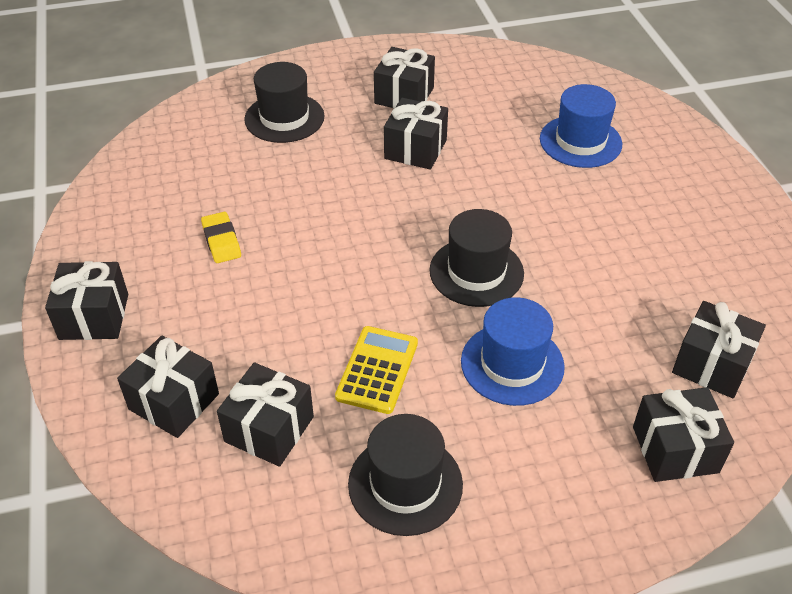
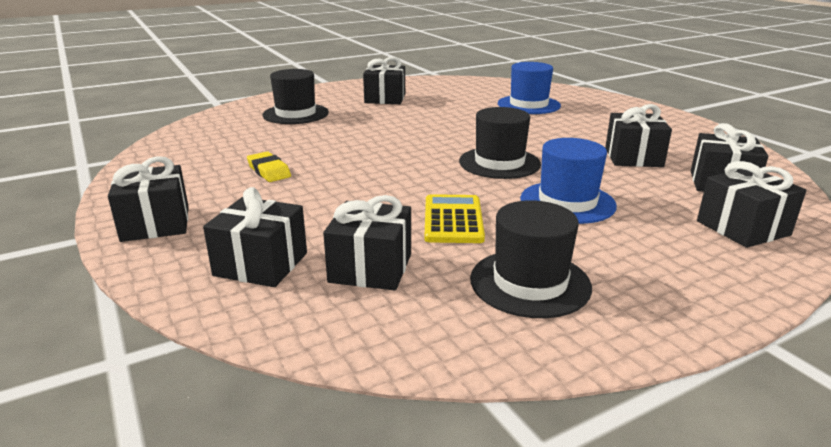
camera: 15 degrees left, 20 degrees down
black gift [384,98,448,170] -> black gift moved to [605,104,672,167]

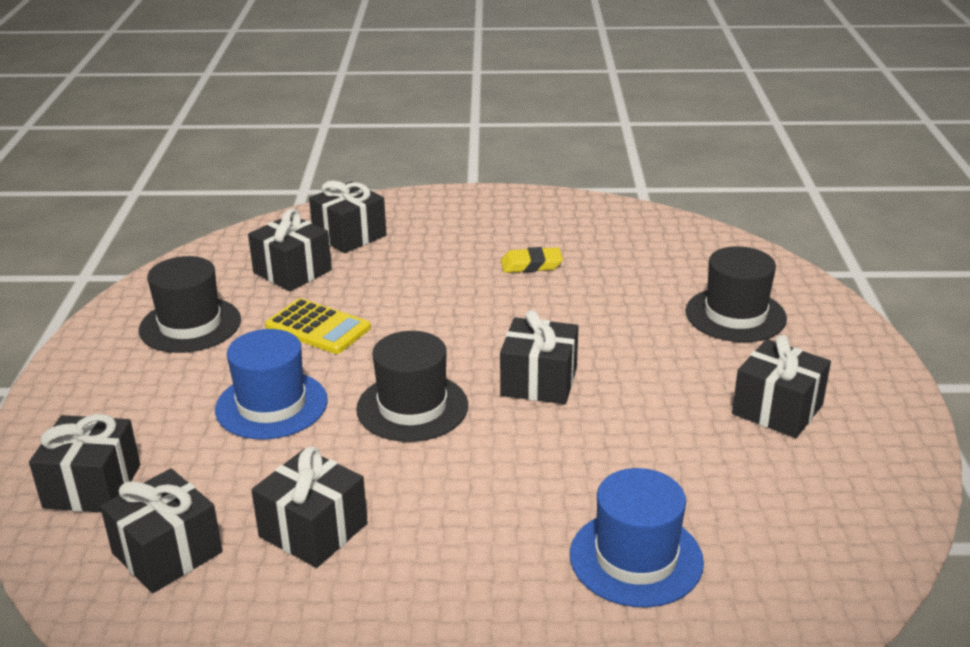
camera: 120 degrees right, 5 degrees up
black gift [108,156,189,242] -> black gift moved to [500,310,579,404]

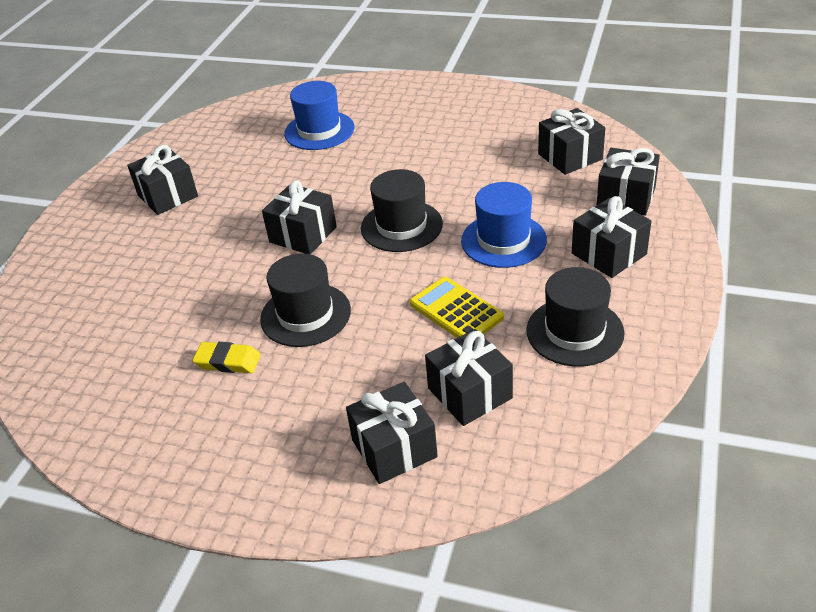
camera: 160 degrees left, 10 degrees up
black gift [251,447,368,568] -> black gift moved to [572,196,651,278]
black hat [685,246,787,342] -> black hat moved to [260,253,351,347]

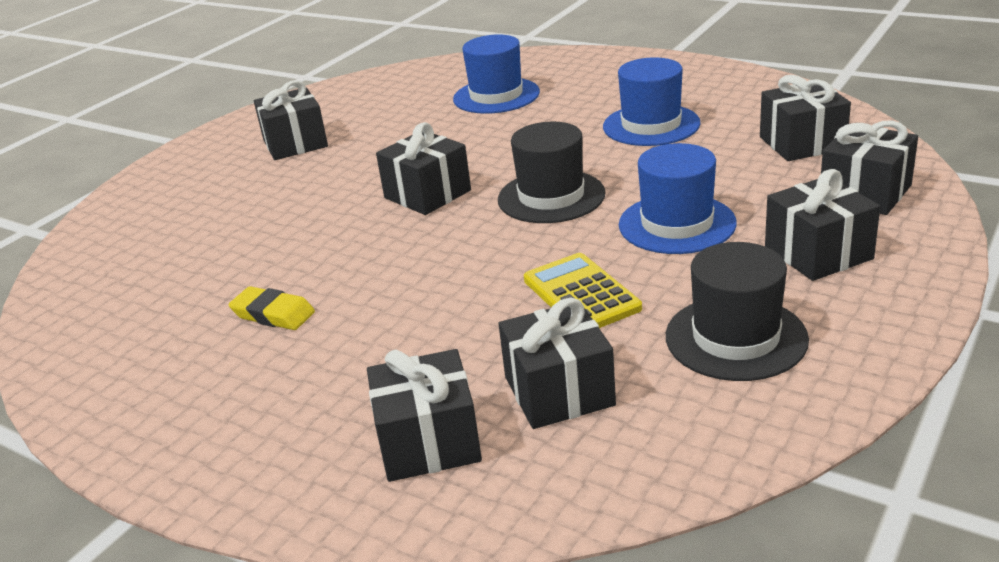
camera: 15 degrees right, 10 degrees down
black hat [260,253,351,347] -> none
none -> blue hat [603,57,701,146]

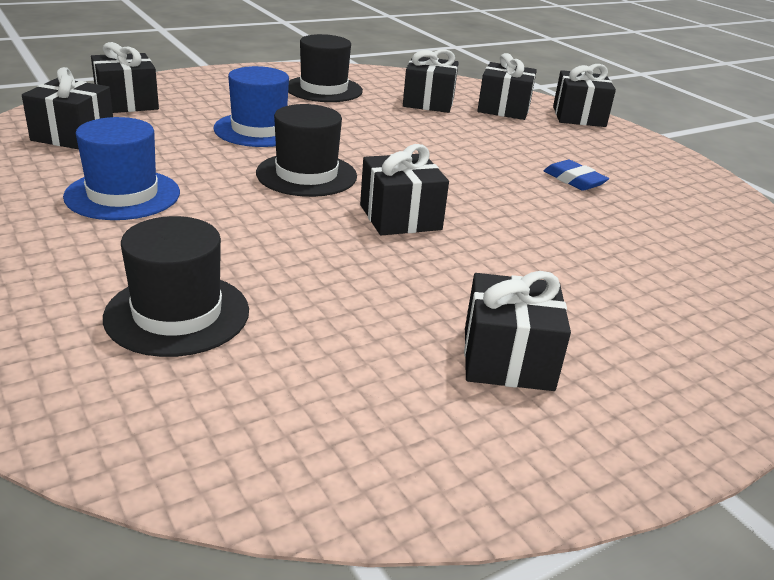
camera: 160 degrees left, 0 degrees up
yellow eraser [228,286,315,330] -> blue eraser [544,160,609,191]
blue hat [453,34,540,114] -> black hat [103,216,249,357]
yellow calculator [524,253,642,328] -> none
black gift [765,169,880,281] -> black gift moved to [553,64,616,127]

